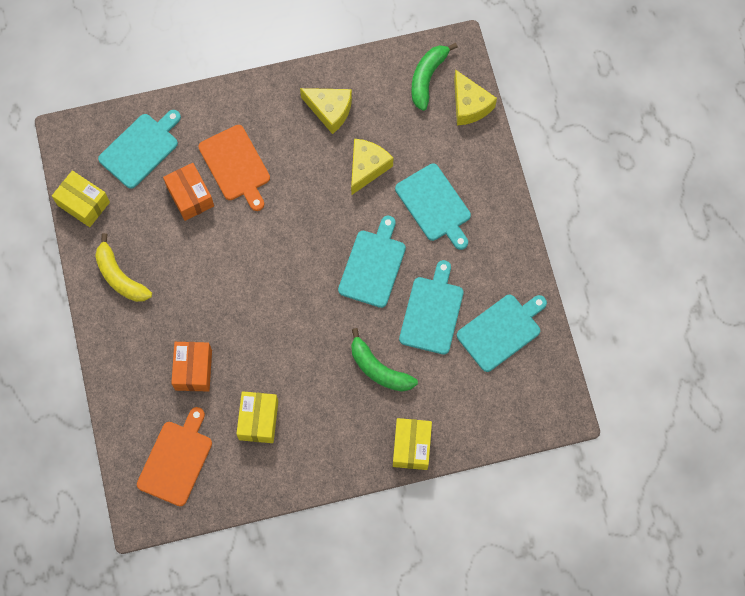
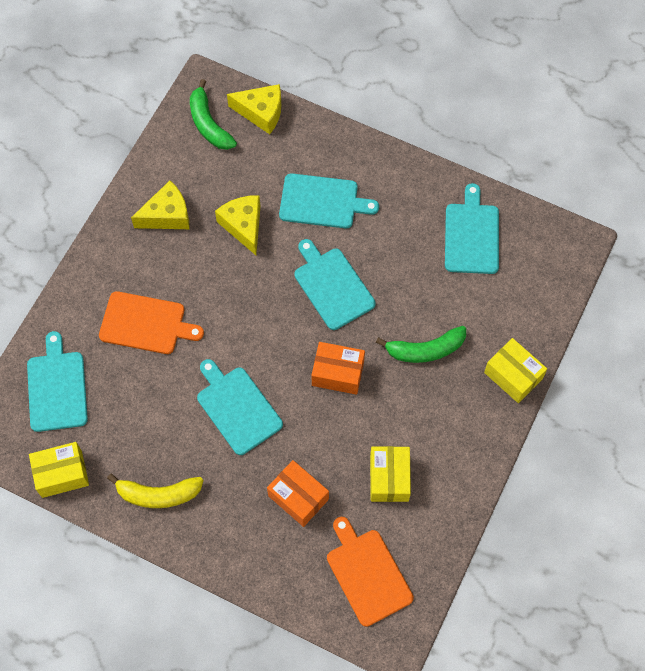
camera: 50 degrees left, 5 degrees down
orange box [163,163,214,221] -> orange box moved to [312,342,365,395]
yellow box [236,391,278,443] -> yellow box turned 45 degrees clockwise [370,446,411,502]
turquoise cutting board [399,260,464,355] -> turquoise cutting board moved to [197,359,283,455]

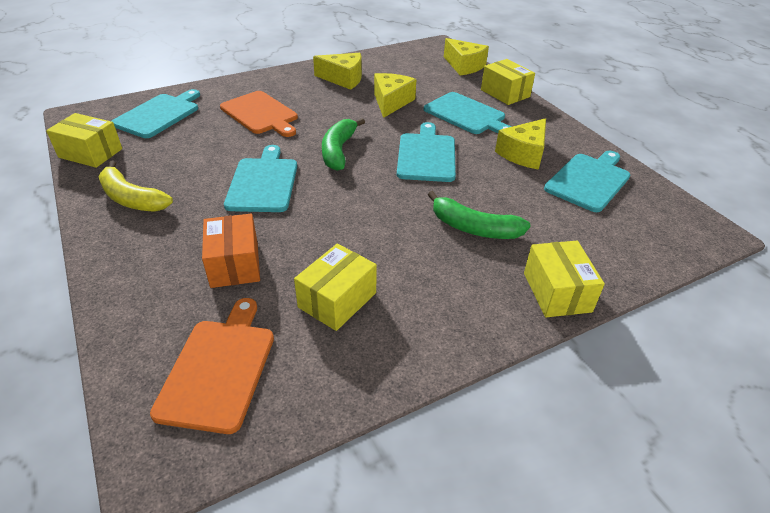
camera: 35 degrees right, 25 degrees down
green banana [190,79,237,150] -> green banana moved to [322,118,365,171]
orange box [312,342,365,395] -> none
none -> yellow box [481,59,535,105]
none -> yellow cheese [495,118,546,170]

